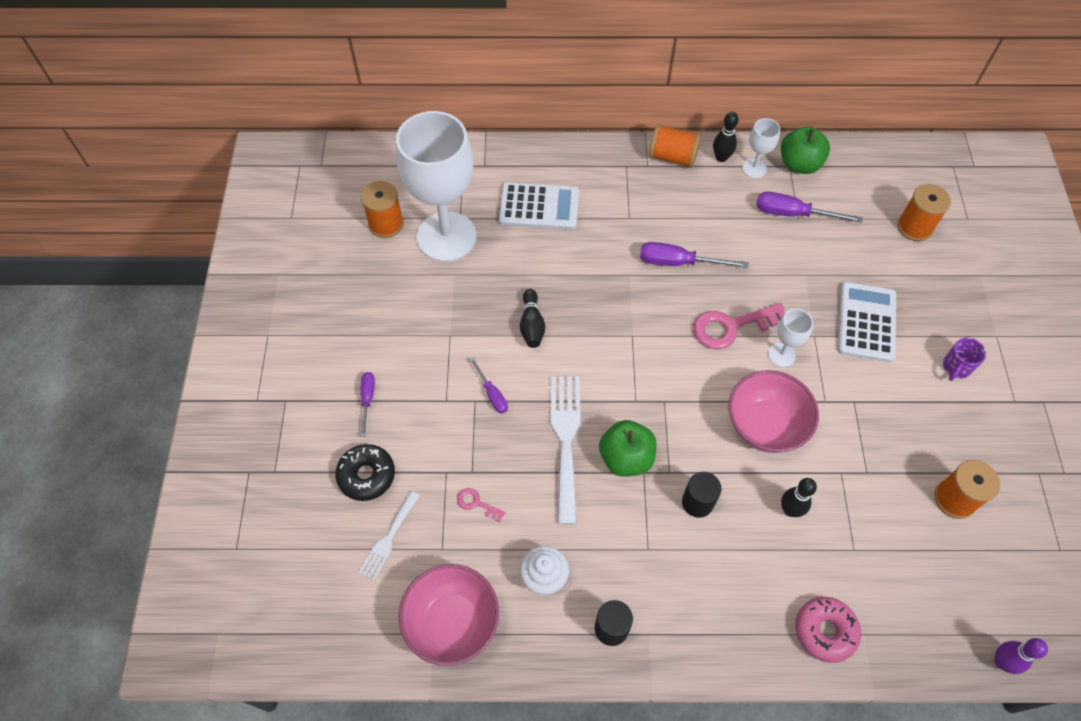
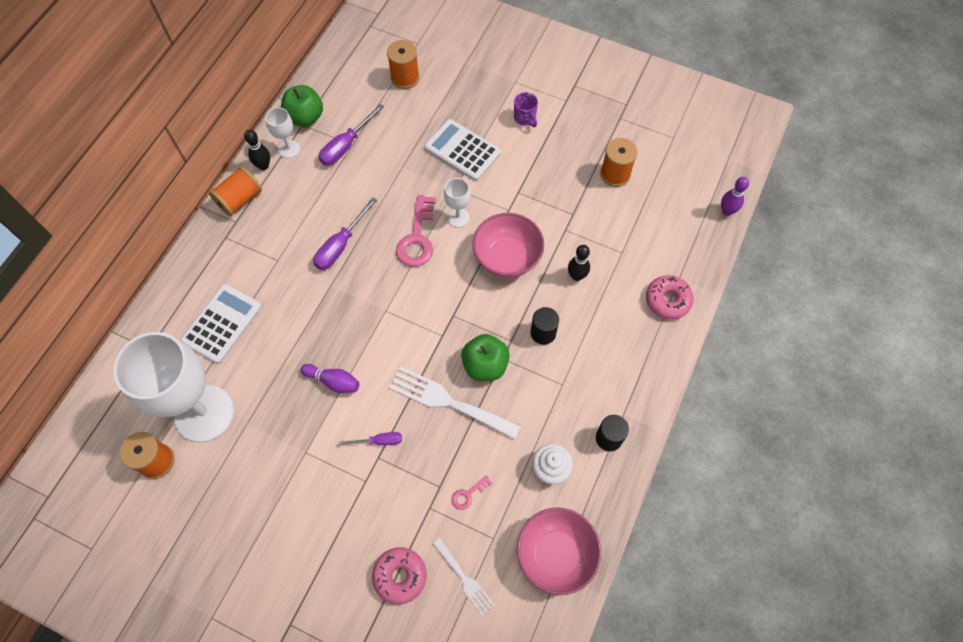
camera: 65 degrees left, 5 degrees up
black donut [335,444,395,501] -> pink donut [372,547,427,604]
purple screwdriver [360,372,375,437] -> none
black bowling pin [520,289,545,348] -> purple bowling pin [301,364,360,393]

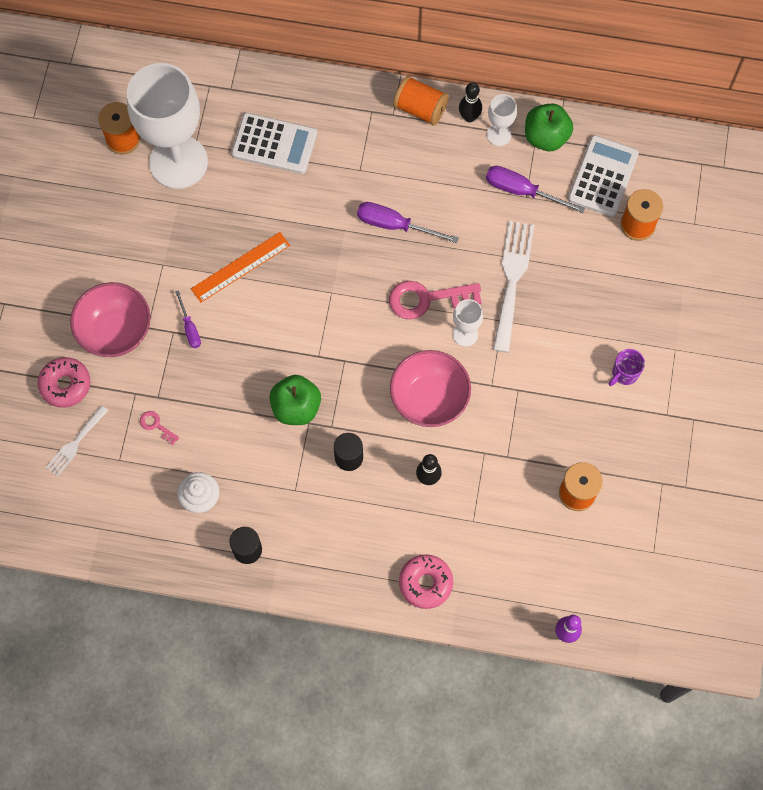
camera: 75 degrees right, 5 degrees up
purple bowling pin [301,364,360,393] -> orange ruler [191,232,290,303]
white fork [389,367,521,439] -> white fork moved to [493,221,534,353]
white calculator [424,119,501,181] -> white calculator moved to [568,135,639,217]
pink bowl [517,508,601,595] -> pink bowl moved to [70,282,151,357]

